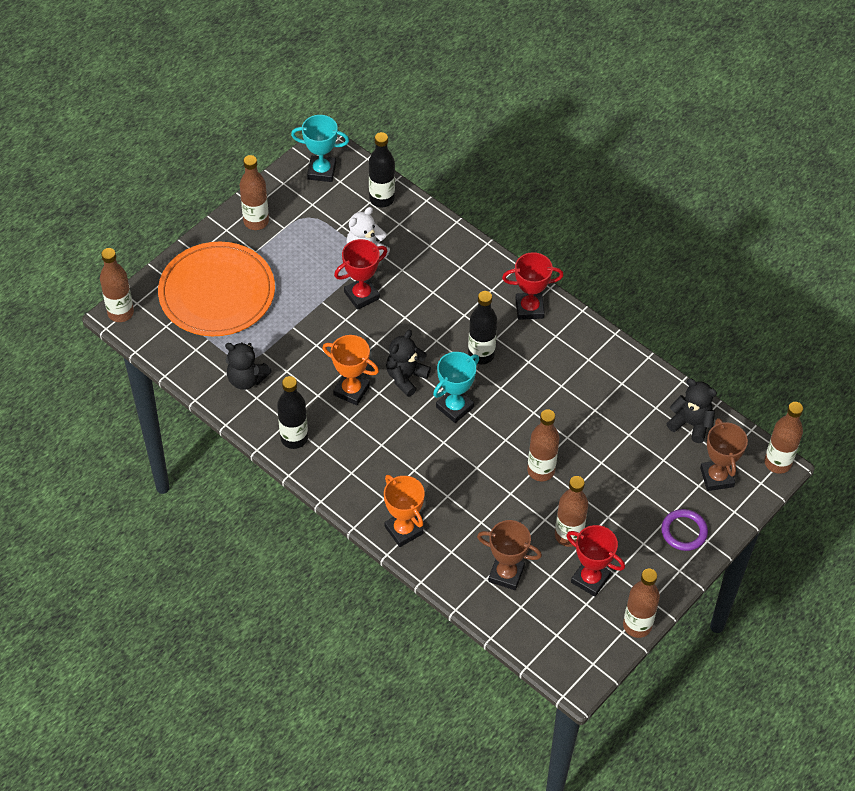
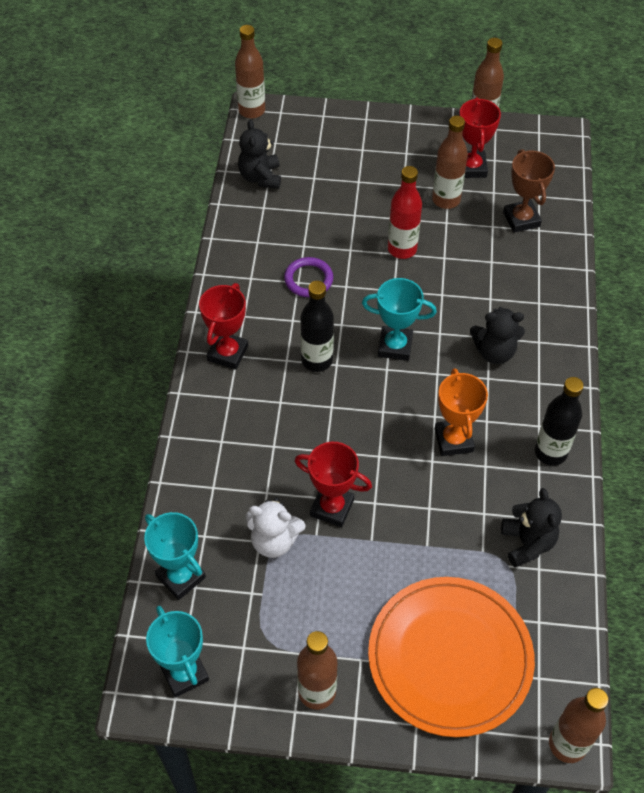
camera: 125 degrees left, 0 degrees up
black bottle [369,132,395,207] -> turquoise trophy [144,512,206,600]
orange trophy [384,475,425,547] -> none
black teddy bear [386,330,431,397] -> black teddy bear moved to [470,307,525,364]
red trophy [502,252,564,320] -> red trophy turned 60 degrees clockwise [199,283,248,370]
brown bottle [527,409,560,481] -> red bottle [388,166,422,259]
purple ring [661,509,708,551] -> purple ring moved to [284,257,333,297]
brown trophy [700,418,748,491] -> none

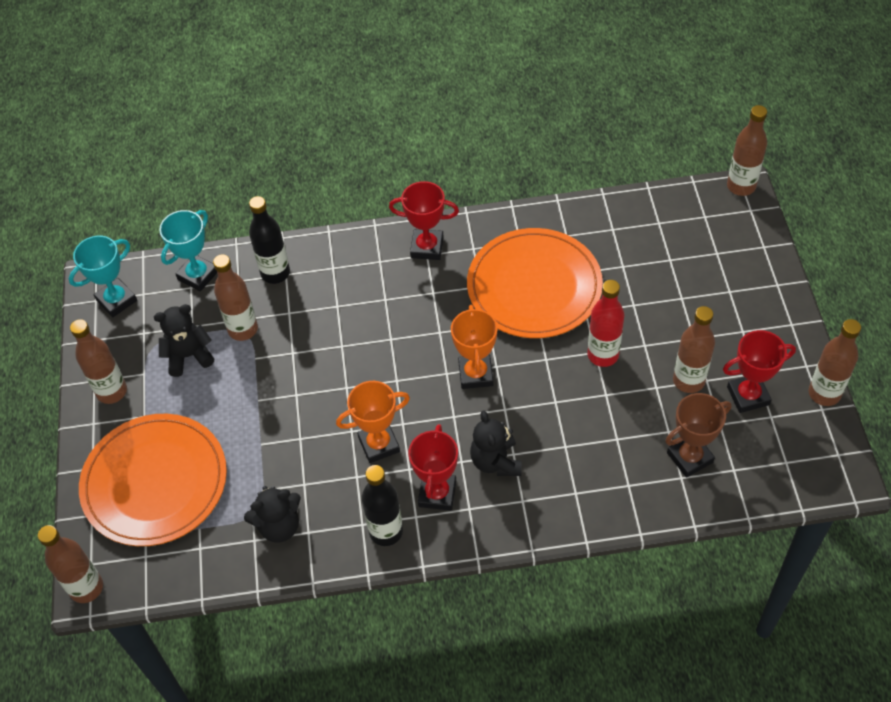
camera: 80 degrees right, 0 degrees up
black teddy bear [238,120,281,189] -> black teddy bear moved to [154,304,214,377]
white teddy bear [245,498,305,558] -> brown bottle [213,254,258,341]
purple ring [284,257,333,297] -> orange plate [467,228,603,338]
red trophy [295,442,372,527] -> red trophy moved to [408,424,458,511]
black bottle [300,281,334,372] -> black bottle moved to [249,196,290,284]
turquoise trophy [362,278,437,361] -> orange trophy [451,305,497,389]

